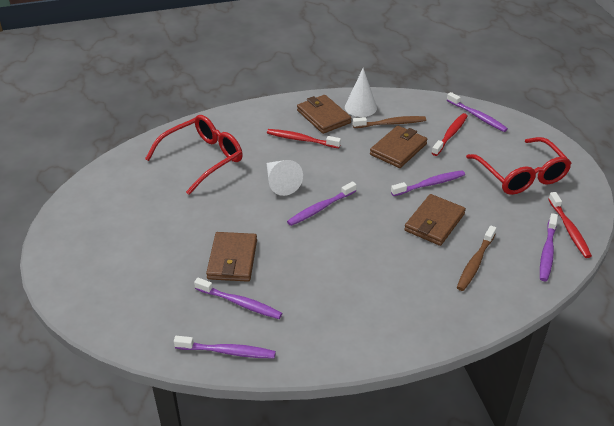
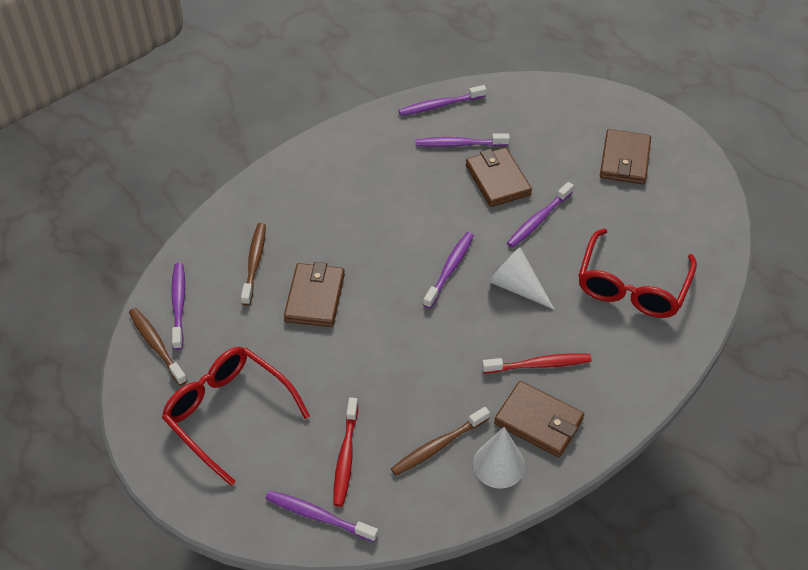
camera: 155 degrees right, 10 degrees up
brown wallet [370,126,427,168] -> brown wallet moved to [600,129,651,184]
purple toothbrush [391,170,465,196] -> purple toothbrush moved to [507,182,574,248]
red toothbrush [548,192,592,258] -> brown toothbrush [129,308,188,386]

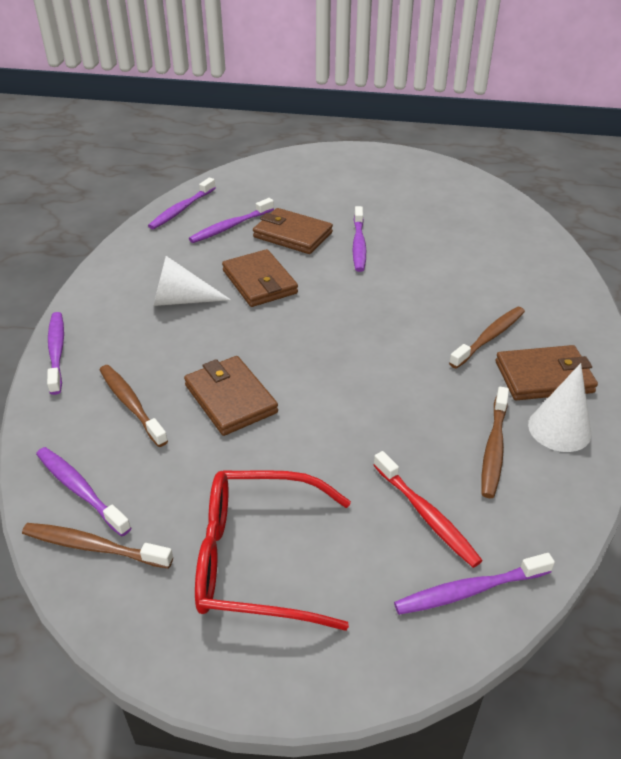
camera: 40 degrees left, 10 degrees down
purple toothbrush [423,232,474,309] -> purple toothbrush moved to [47,312,64,395]
red toothbrush [482,353,592,373] -> brown toothbrush [449,307,525,369]
white cone [489,247,555,310] -> white cone moved to [153,256,231,306]
red glasses [578,229,697,318] -> none
brown wallet [600,129,651,184] -> brown wallet moved to [222,249,298,307]

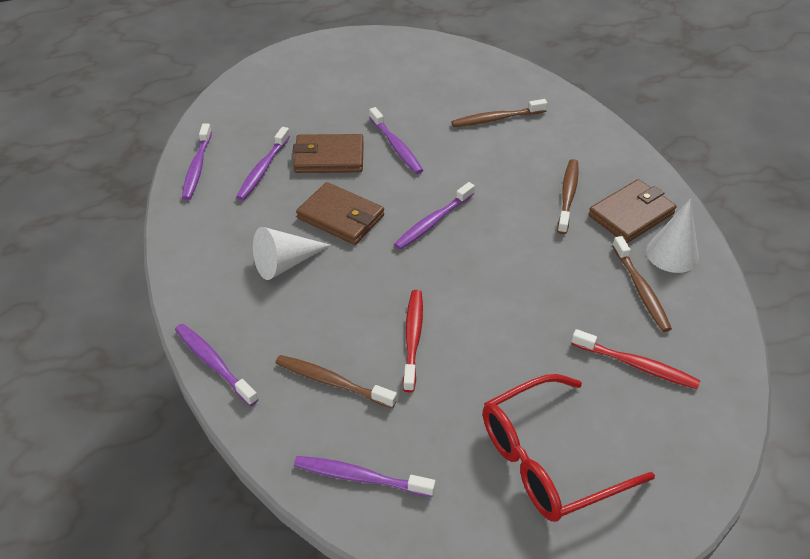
camera: 30 degrees left, 5 degrees up
brown toothbrush [22,523,173,569] -> brown toothbrush moved to [451,99,548,127]
brown wallet [184,356,278,436] -> red toothbrush [403,290,423,392]
purple toothbrush [394,553,555,615] -> purple toothbrush moved to [394,182,475,250]

